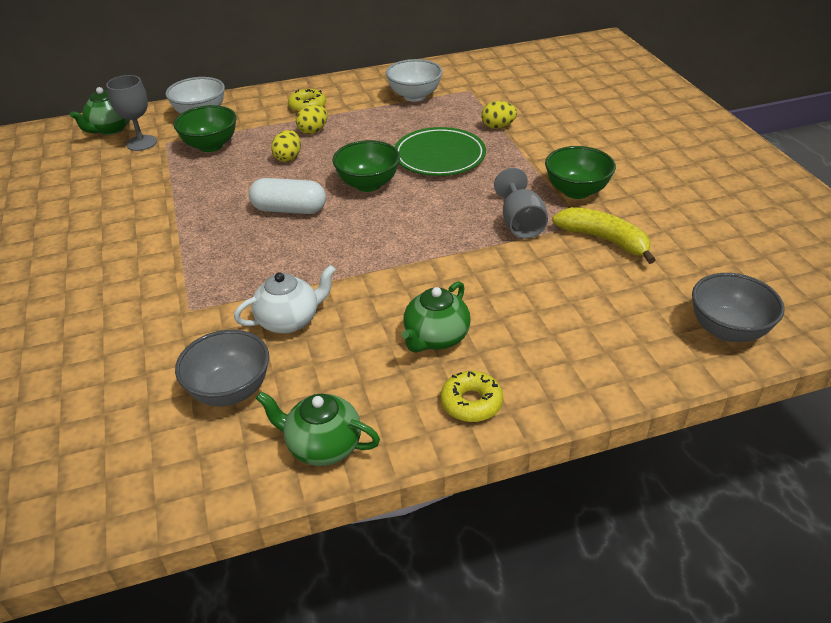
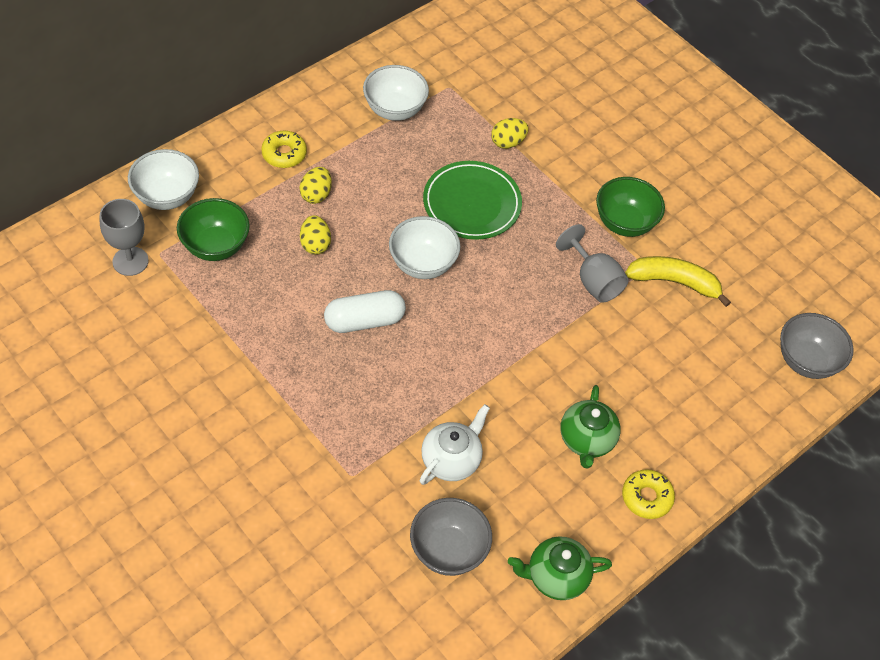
camera: 30 degrees left, 15 degrees up
green teapot [70,87,130,135] -> none
green bowl [332,140,400,192] -> white bowl [389,216,460,279]

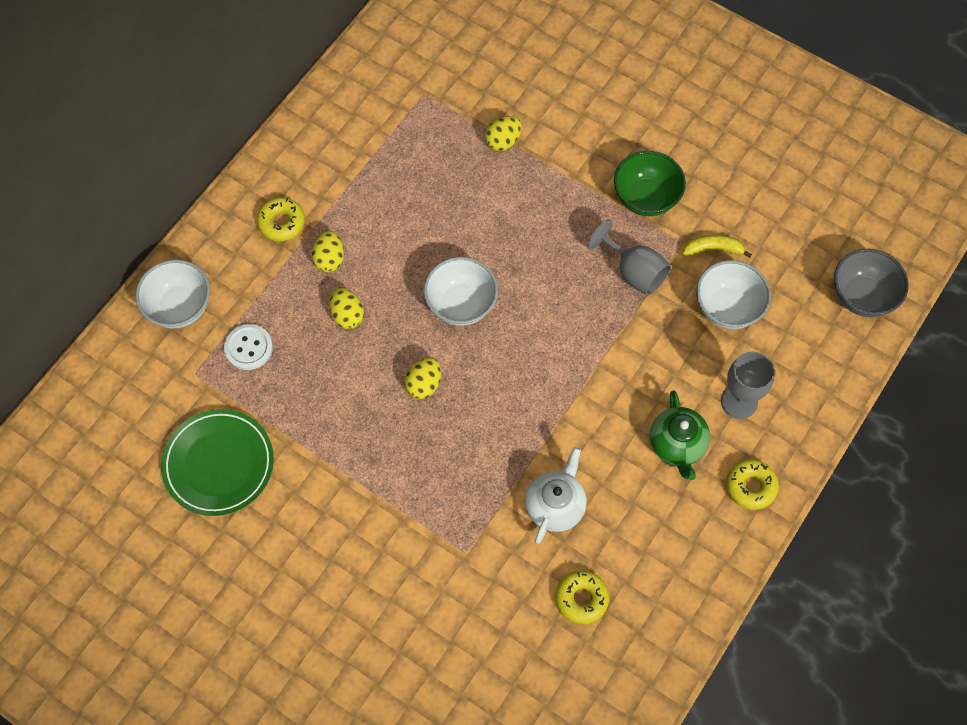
camera: 10 degrees left, 10 degrees up
grey goblet [100,199,149,276] -> grey goblet moved to [721,351,775,419]
green bowl [177,198,250,261] -> white button [224,324,273,370]
white capsule [324,290,406,333] -> yellow egg [405,358,441,399]
white bowl [363,65,429,121] -> white bowl moved to [696,260,771,329]
grey bowl [410,498,492,576] -> yellow donut [555,570,609,624]
green plate [423,161,522,240] -> green plate moved to [161,409,274,516]
green teapot [508,536,612,600] -> none
yellow banana [625,256,731,307] -> yellow banana [682,235,752,258], size x0.63

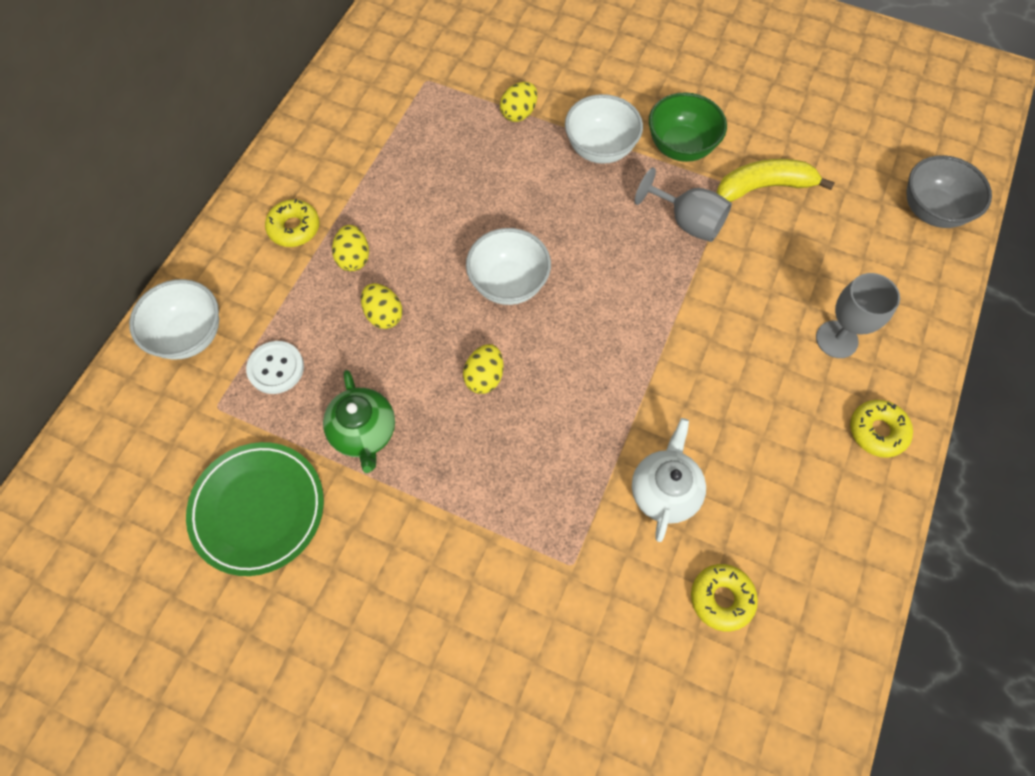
camera: 10 degrees left, 0 degrees up
green teapot [650,390,710,480] -> green teapot moved to [323,370,395,473]
yellow banana [682,235,752,258] -> yellow banana [716,159,835,202], size x1.58
white bowl [696,260,771,329] -> white bowl moved to [565,94,643,164]

